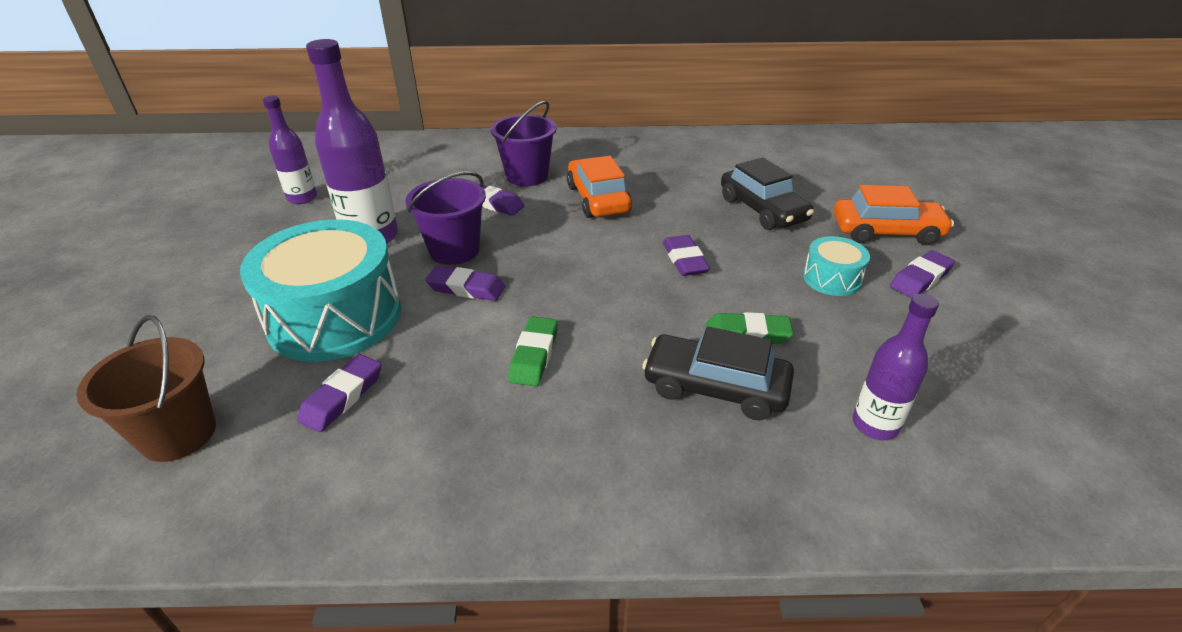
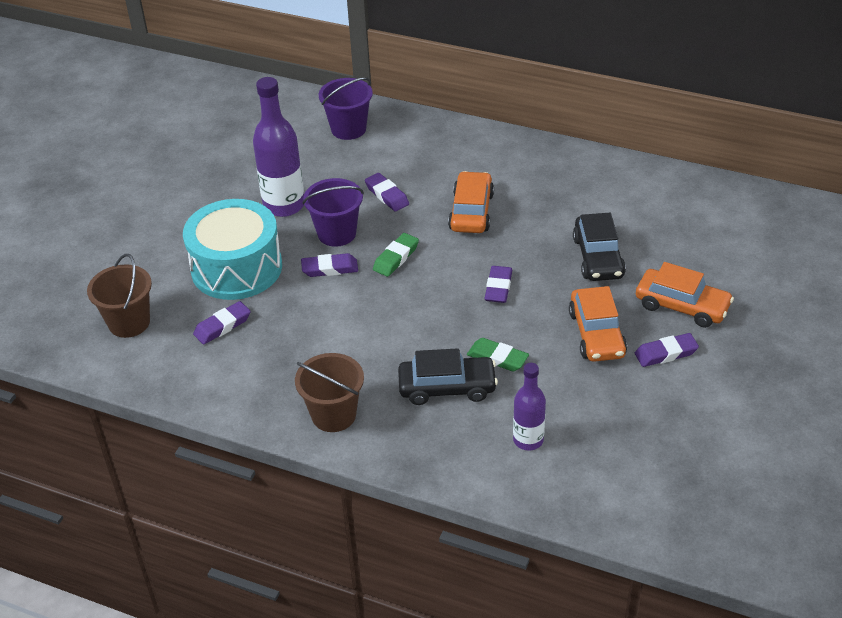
camera: 25 degrees right, 5 degrees up
purple bottle [263,96,317,204] -> none
purple eraser [425,266,505,301] -> purple eraser turned 45 degrees counterclockwise [301,253,358,277]
purple bucket [491,101,557,186] -> purple bucket moved to [319,78,373,140]
green eraser [508,316,558,387] -> green eraser moved to [373,233,419,277]
black car [642,326,794,420] -> black car turned 135 degrees clockwise [398,348,498,405]
turquoise drum [803,236,870,296] -> orange car [569,286,627,362]
none -> brown bucket [295,353,364,432]

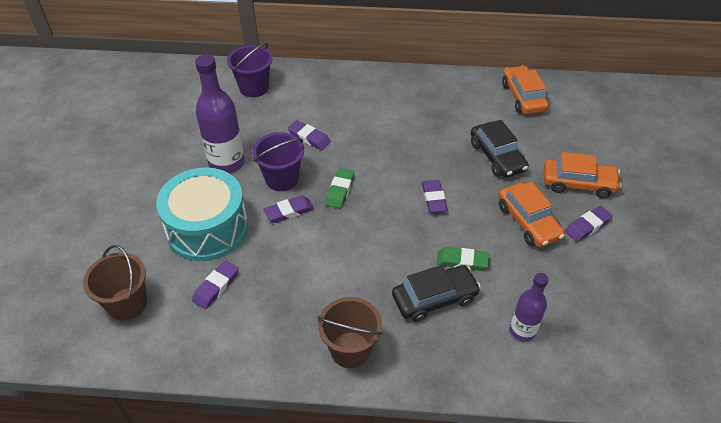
camera: 20 degrees left, 5 degrees up
orange car [448,171,494,233] -> orange car moved to [502,65,549,114]

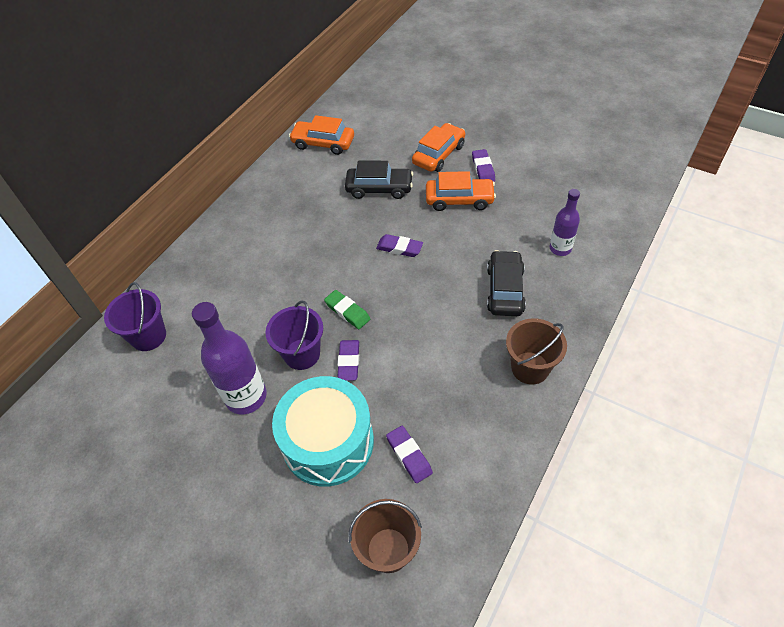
camera: 60 degrees left, 5 degrees up
purple eraser [288,120,331,150] -> none
green eraser [437,247,490,271] -> none

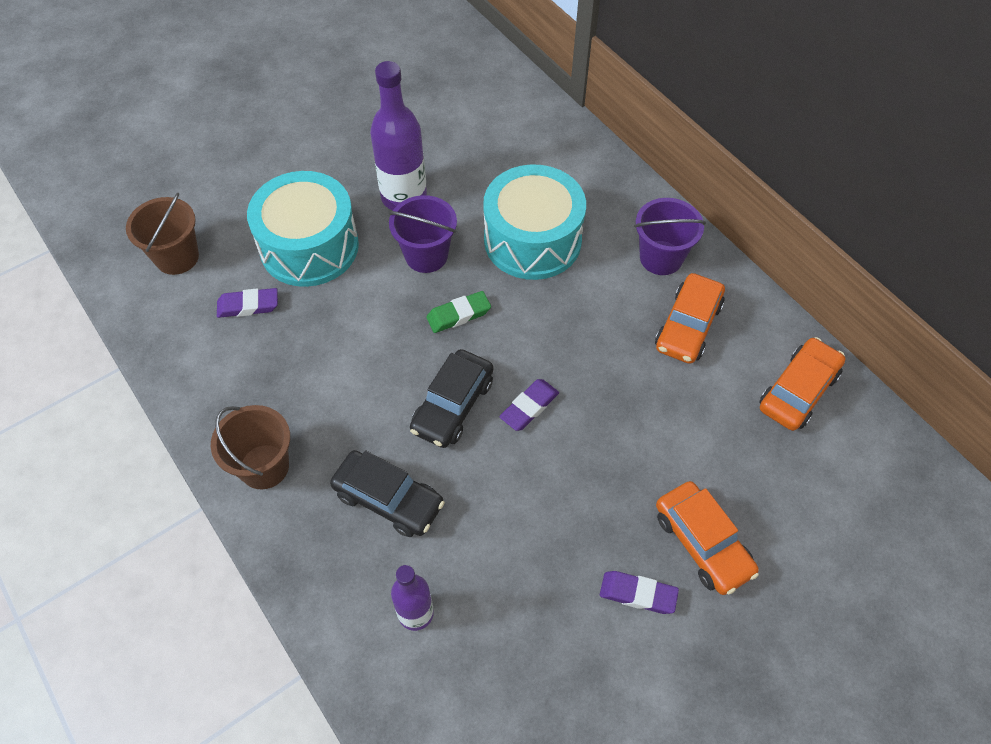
camera: 110 degrees right, 5 degrees up
purple bucket [104,282,166,351] -> purple bucket moved to [634,198,706,275]
purple eraser [337,340,359,381] -> none
black car [345,161,413,199] -> black car moved to [410,349,493,448]
orange car [426,171,496,211] -> orange car moved to [655,273,725,364]
none -> turquoise drum [483,165,586,280]

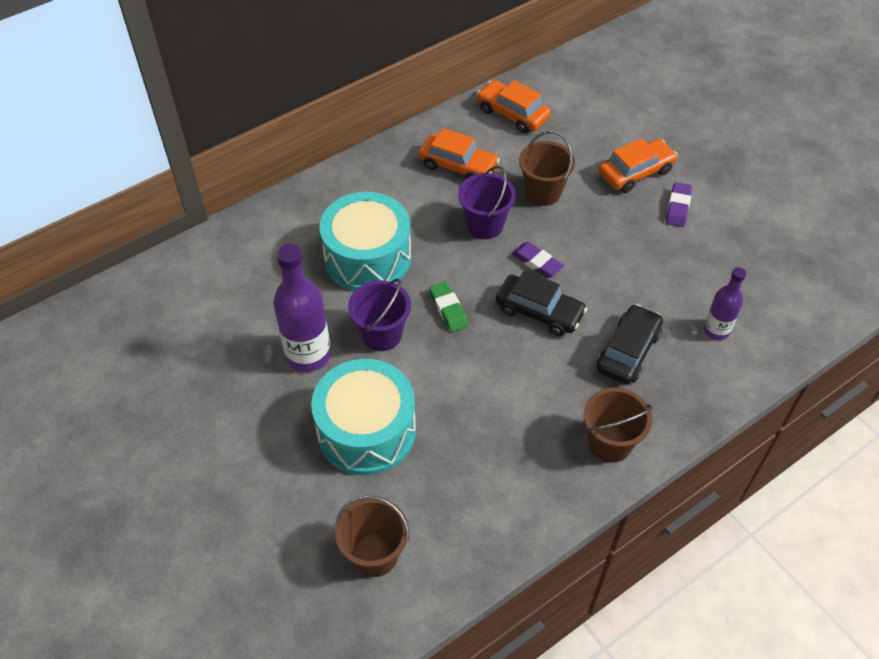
camera: 90 degrees left, 5 degrees down
purple eraser [217,288,278,318] -> none
purple bucket [634,198,706,275] -> purple bucket moved to [458,166,516,239]
none -> brown bucket [519,131,575,206]

